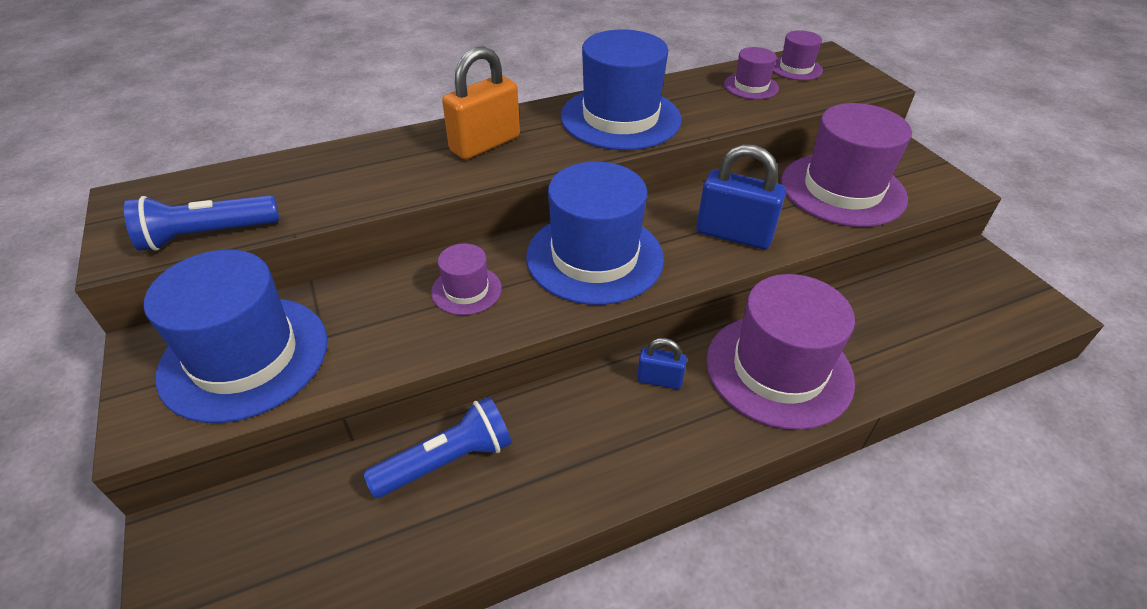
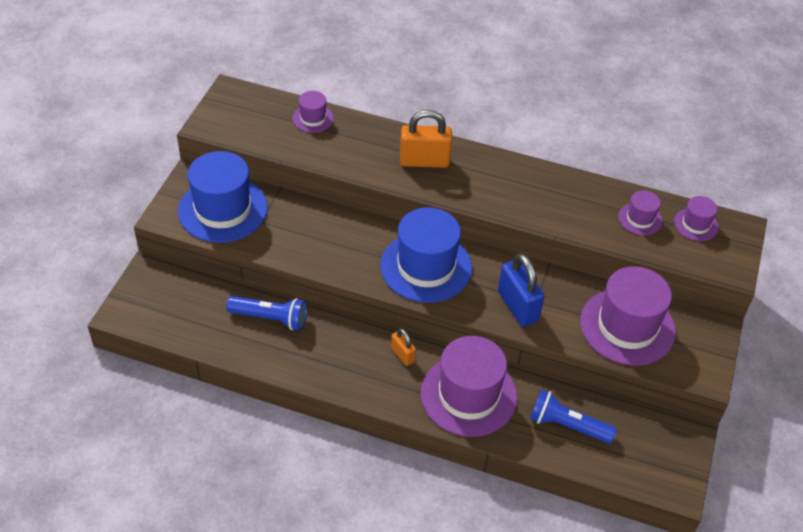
camera: 40 degrees right, 5 degrees up
blue flashlight [124,195,279,251] -> blue flashlight moved to [530,390,617,444]
purple hat [431,243,502,315] -> purple hat moved to [292,91,334,133]
blue hat [561,29,681,150] -> none
blue padlock [637,338,687,389] -> orange padlock [391,328,416,366]

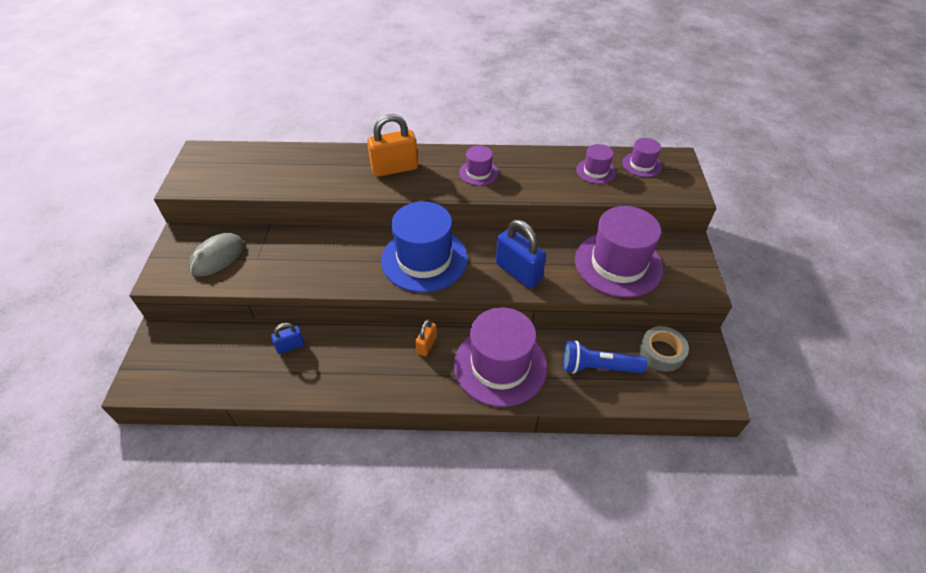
camera: 15 degrees left, 0 degrees up
blue hat [178,151,267,243] -> grey mouse [189,233,244,276]
blue flashlight [226,296,307,330] -> blue padlock [271,323,305,354]
purple hat [292,91,334,133] -> purple hat moved to [459,146,498,186]
orange padlock [391,328,416,366] -> orange padlock turned 75 degrees clockwise [415,319,437,356]
none -> grey tape [639,326,689,372]

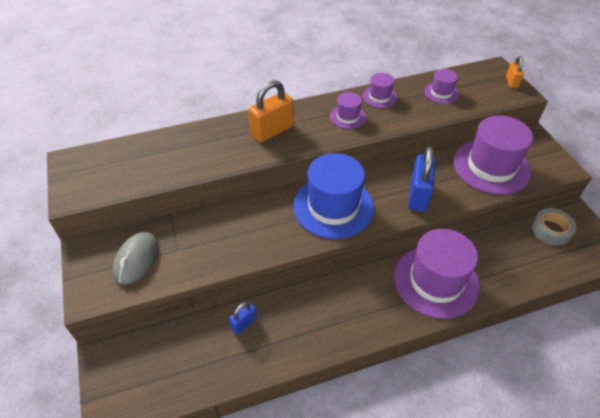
camera: 20 degrees left, 0 degrees up
orange padlock [415,319,437,356] -> orange padlock moved to [506,56,524,88]
blue padlock [496,220,546,288] -> blue padlock turned 75 degrees clockwise [408,146,436,212]
blue flashlight [563,341,647,374] -> none
purple hat [622,138,662,177] -> purple hat moved to [363,73,397,108]

